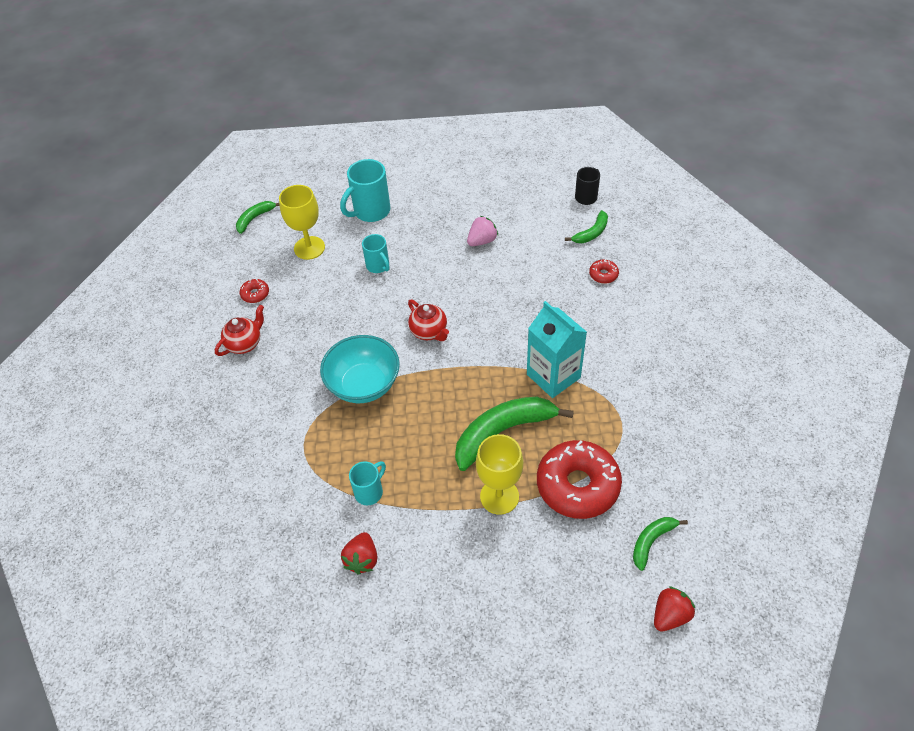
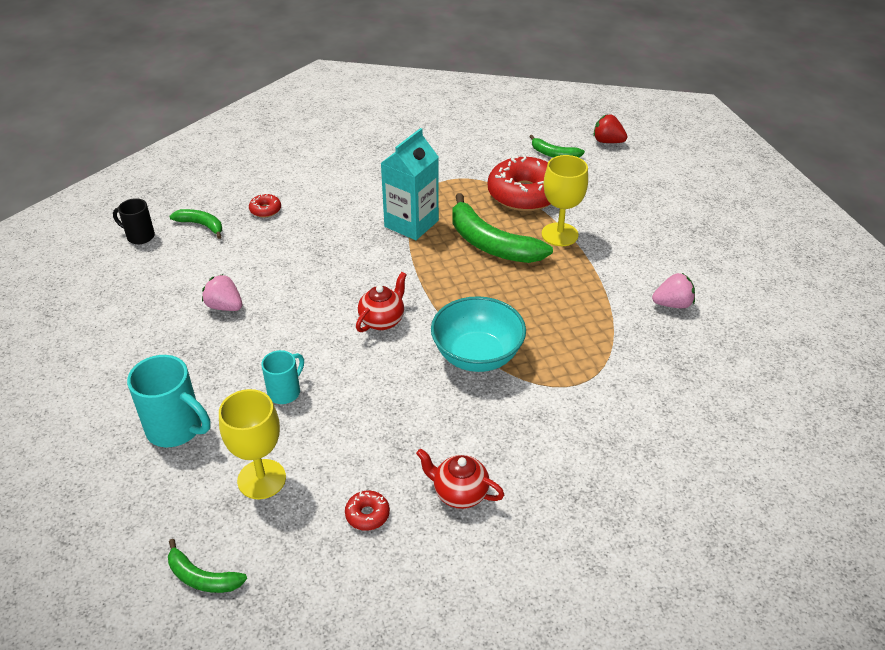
camera: 110 degrees left, 10 degrees down
red strawberry [341,532,377,575] -> pink strawberry [652,273,695,308]
turquoise mug [349,461,386,505] -> none

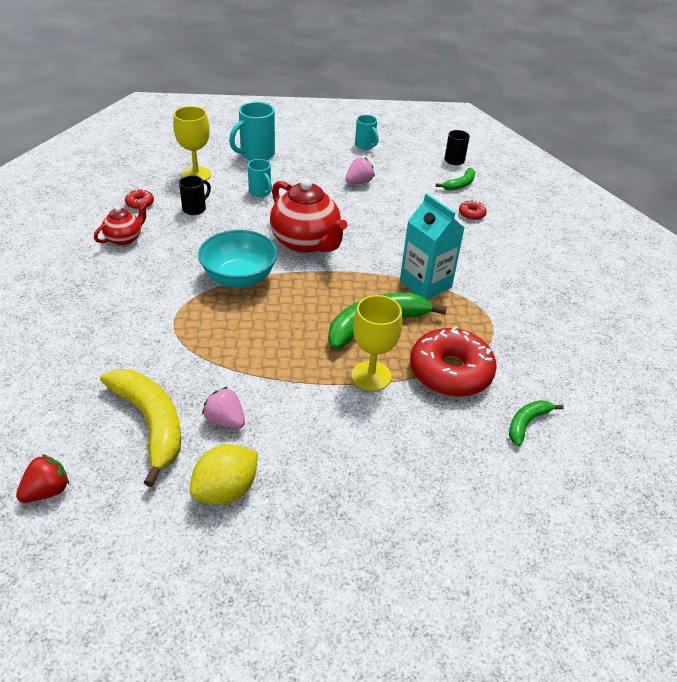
camera: 105 degrees right, 0 degrees up
green banana [168,539,247,593] -> none
red teapot [356,272,407,332] -> red teapot [270,179,348,254], size x1.88
red strawberry [593,114,628,143] -> red strawberry moved to [16,454,69,503]
pink strawberry [652,273,695,308] -> pink strawberry turned 120 degrees clockwise [202,387,245,429]
none -> yellow banana [100,369,181,487]
none -> black mug [179,175,211,215]
none -> yellow lemon [189,444,258,505]
none -> turquoise mug [355,115,379,150]

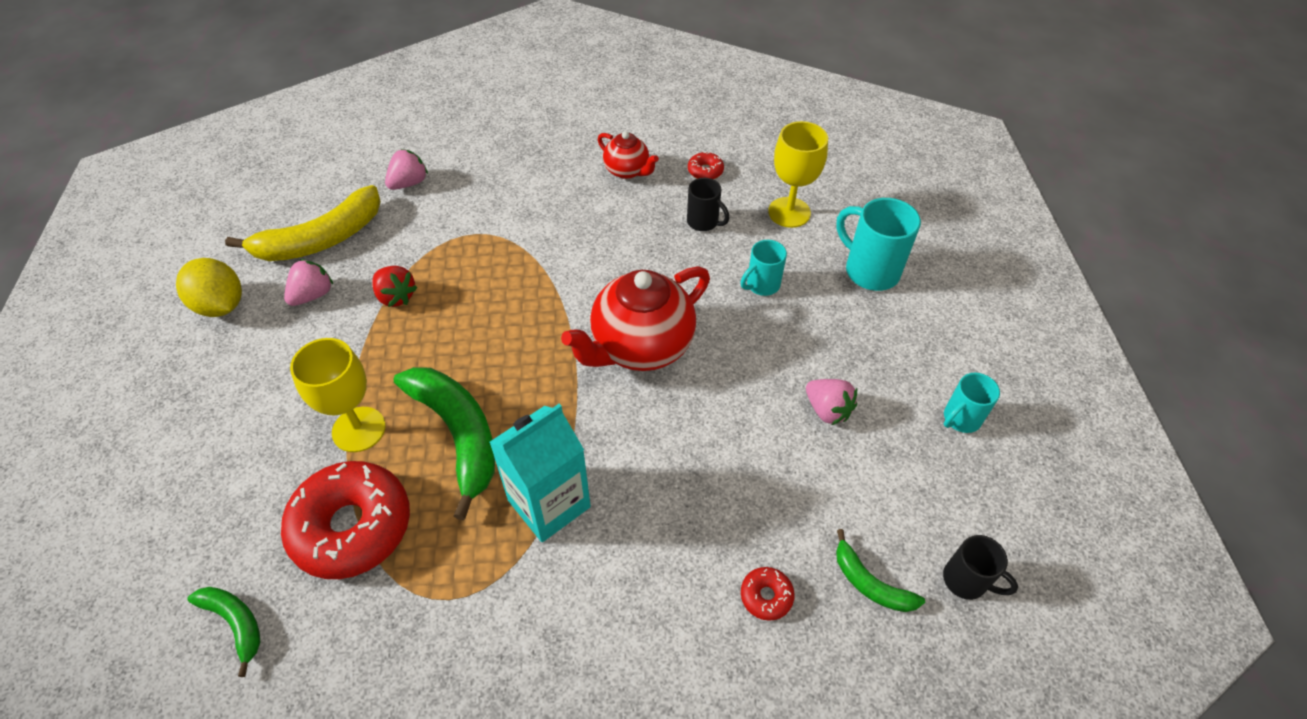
camera: 90 degrees right, 10 degrees up
red strawberry [16,454,69,503] -> red strawberry moved to [372,266,417,307]
turquoise bowl [198,230,278,288] -> none
none -> pink strawberry [385,149,428,190]

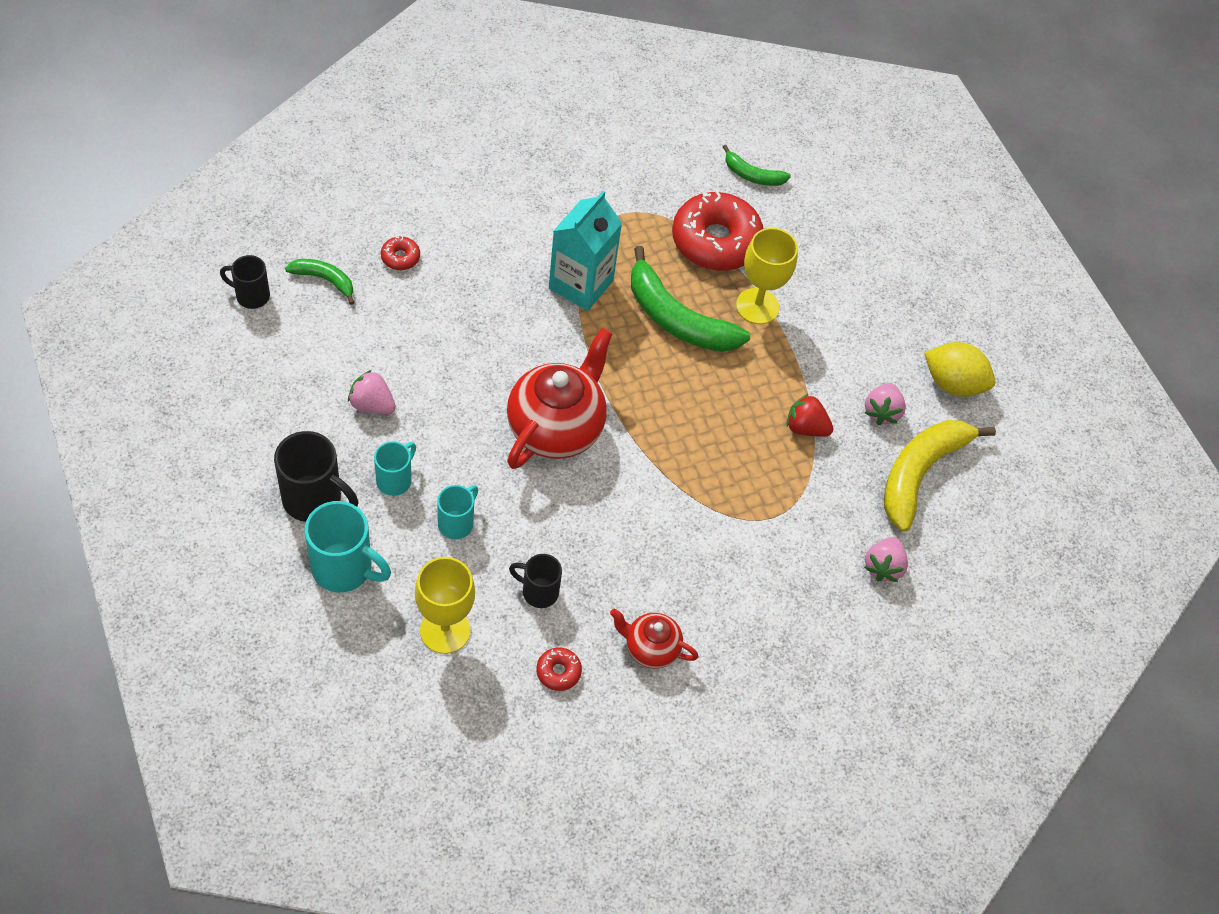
camera: 155 degrees right, 5 degrees up
turquoise mug [944,373,1000,433] -> turquoise mug moved to [374,441,416,496]
none -> black mug [274,431,358,522]

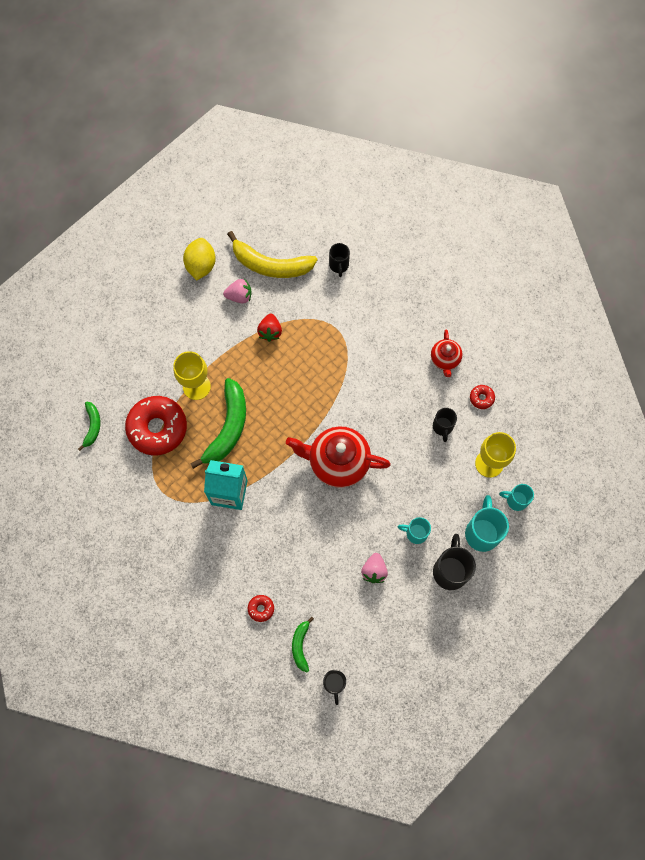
camera: 105 degrees left, 15 degrees up
turquoise mug [437,485,478,539] -> turquoise mug moved to [499,484,534,511]
pink strawberry [864,537,908,582] -> black mug [329,243,350,277]

